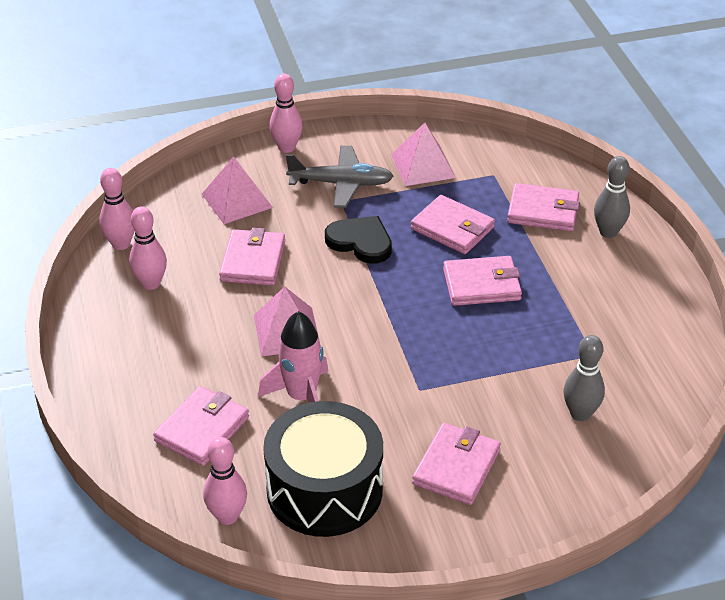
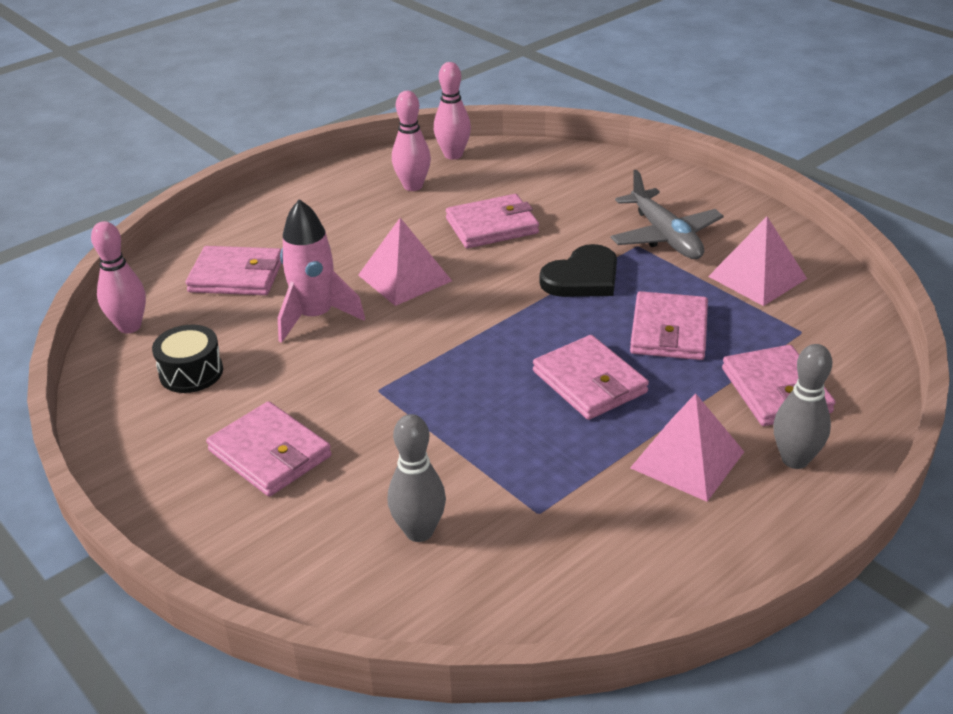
camera: 65 degrees right, 5 degrees down
pink pyramid [202,156,273,224] -> pink pyramid moved to [630,393,744,502]
black drum [263,401,383,537] -> black drum [152,325,223,393], size x0.48
pink bowling pin [269,73,303,153] -> none
black heart [325,216,392,264] -> black heart turned 45 degrees clockwise [540,244,617,297]
pink wallet [412,423,501,505] -> pink wallet turned 45 degrees clockwise [206,401,332,497]

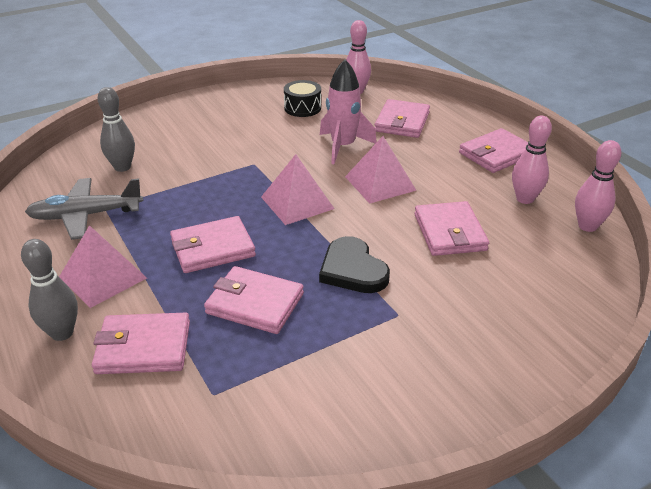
camera: 100 degrees right, 0 degrees up
pink wallet [206,401,332,497] -> pink wallet moved to [459,128,528,173]
grey plane [610,170,724,259] -> grey plane moved to [25,178,143,240]
pink pyramid [708,217,807,306] -> pink pyramid moved to [261,154,334,225]

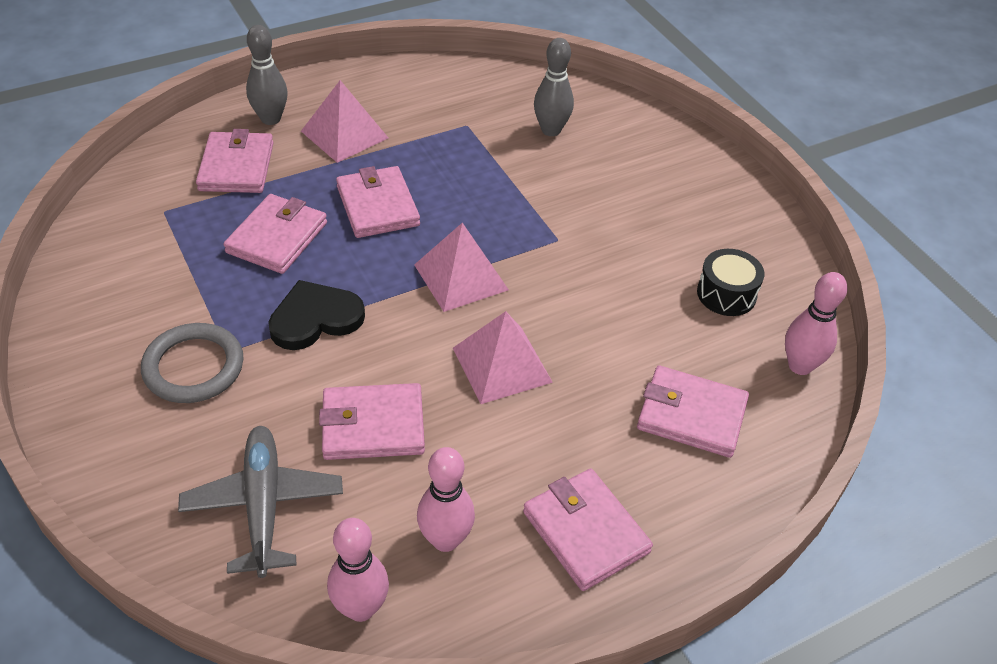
camera: 90 degrees right, 10 degrees up
grey plane [25,178,143,240] -> grey plane moved to [178,426,343,578]
pink rocket [320,59,377,164] -> none
none -> grey ring [141,323,244,403]

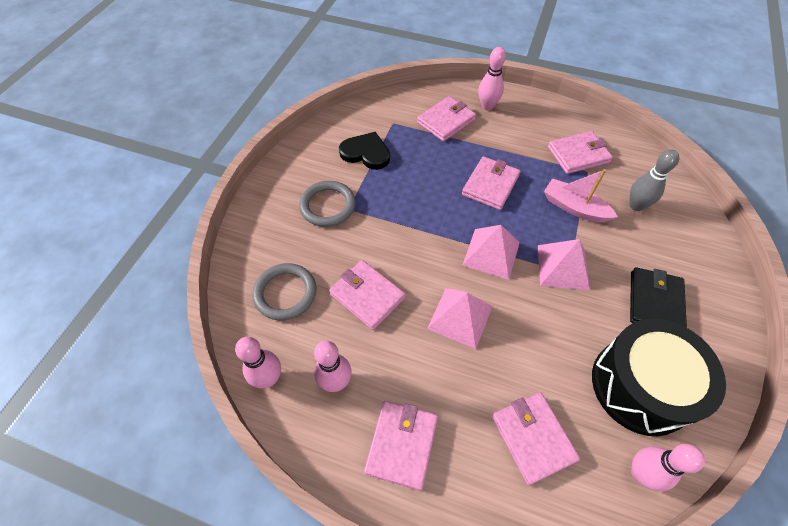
camera: 50 degrees right, 10 degrees up
grey plane [178,426,343,578] -> grey ring [252,263,316,320]
pink wallet [223,194,327,274] -> pink wallet moved to [548,131,613,174]
grey bowling pin [246,25,288,125] -> pink bowling pin [478,47,506,110]
black heart [268,280,365,350] -> black heart moved to [339,132,390,170]
pink pyramid [301,80,388,163] -> pink pyramid moved to [538,239,590,290]
black drum [697,249,765,316] -> black drum [592,319,726,436], size x2.09
none -> pink boat [544,169,618,222]
none -> black wallet [630,267,687,328]

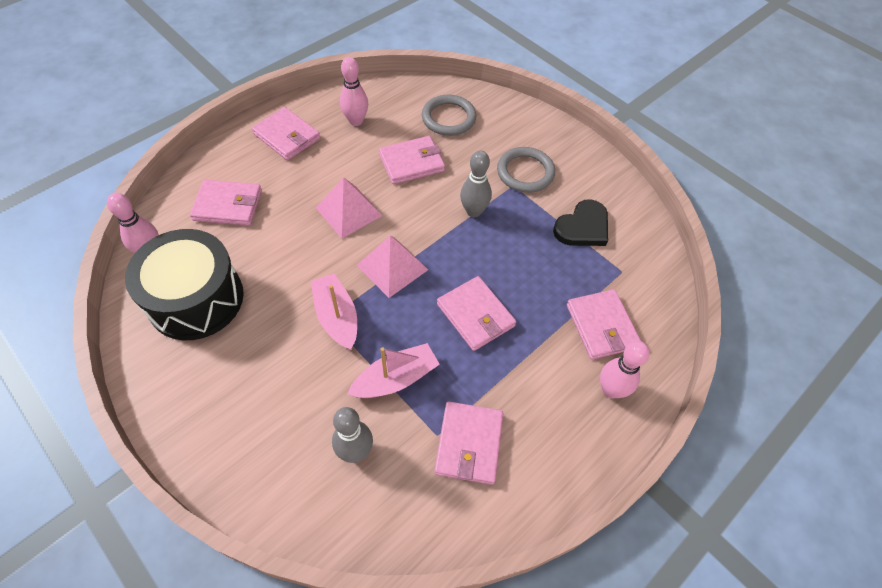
camera: 115 degrees right, 0 degrees up
pink bowling pin [235,337,281,388] -> none
pink pyramid [538,239,590,290] -> pink boat [311,273,357,350]
black wallet [630,267,687,328] -> none
none -> grey bowling pin [460,151,492,217]

